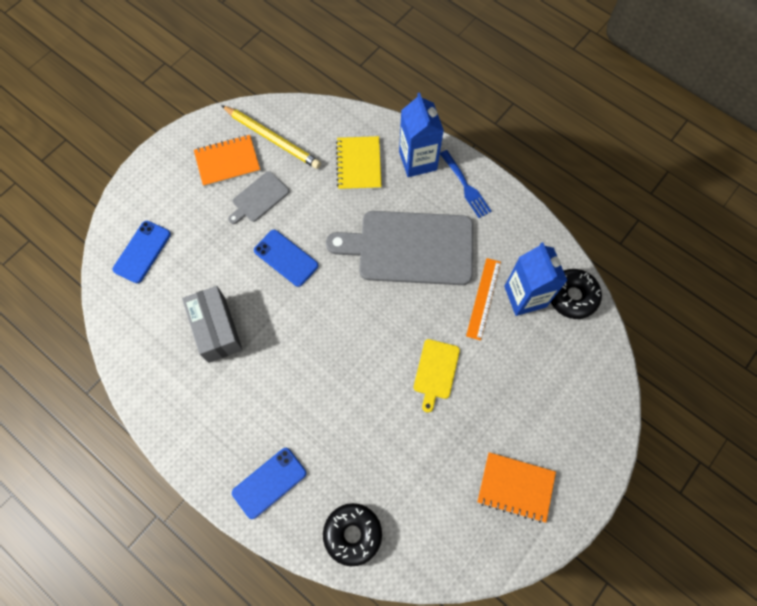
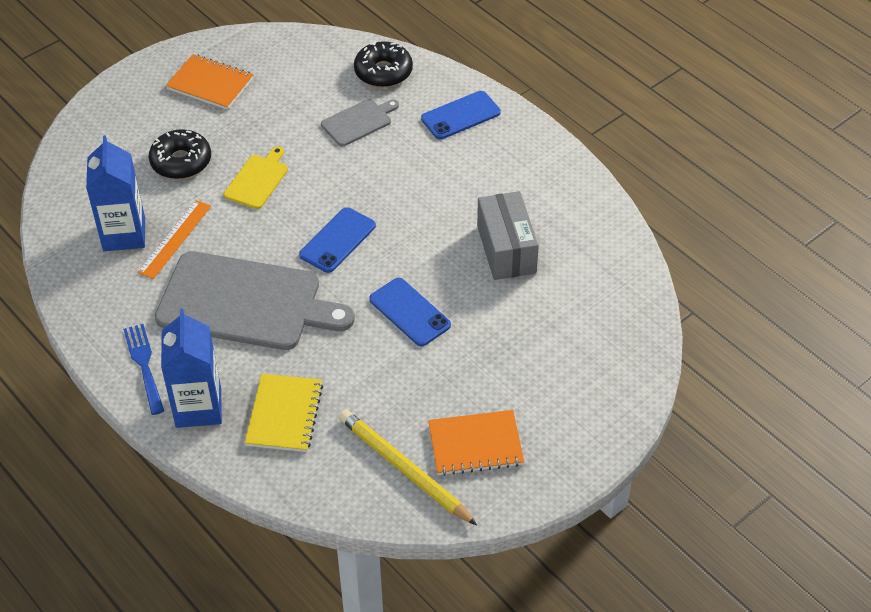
camera: 170 degrees left, 20 degrees down
blue phone [113,221,171,283] -> blue phone moved to [299,207,376,273]
grey cutting board [228,171,289,224] -> grey cutting board moved to [321,99,399,146]
black donut [551,269,602,319] -> black donut moved to [149,129,211,179]

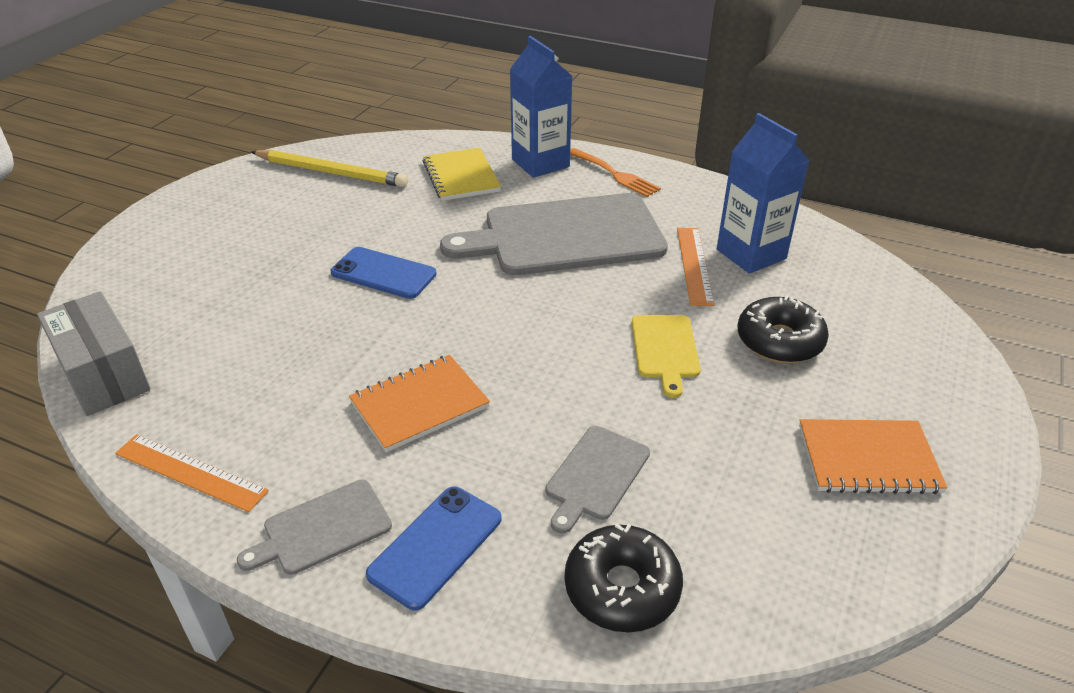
camera: 155 degrees right, 10 degrees down
blue fork [123,324,164,415] -> orange fork [570,148,661,197]
blue phone [299,207,376,273] -> none
orange notebook [428,410,524,476] -> orange notebook moved to [349,355,490,452]
grey box [477,191,539,280] -> grey box moved to [37,291,151,416]
none -> orange ruler [115,434,269,512]
none -> grey cutting board [237,480,392,575]

